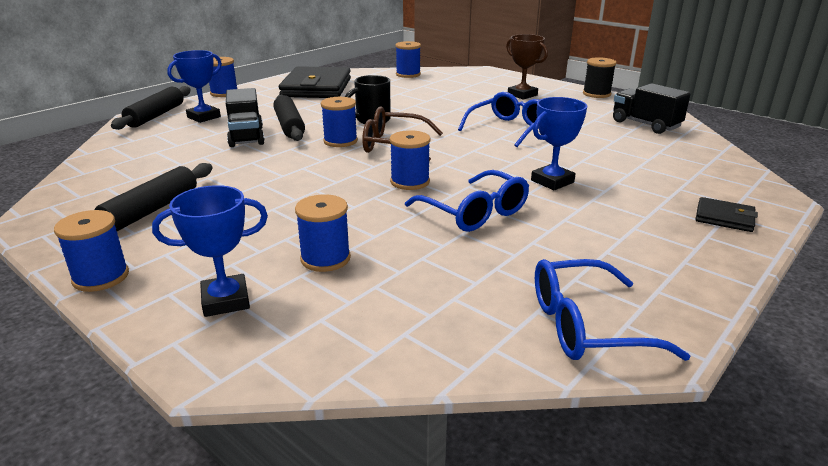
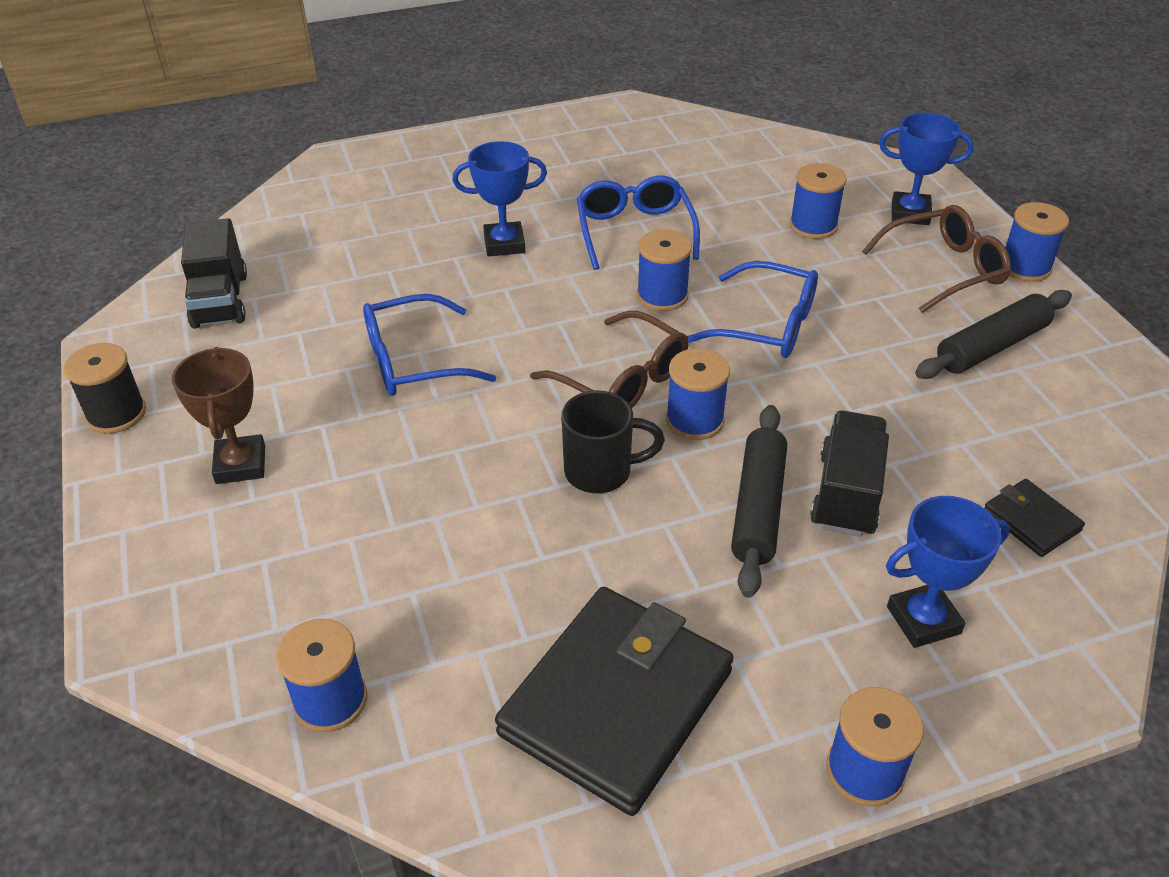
camera: 150 degrees left, 15 degrees up
black rolling pin [111,86,191,130] -> none
blue glasses [535,259,690,361] -> blue glasses moved to [688,261,818,358]
black wallet [695,197,758,232] -> black wallet moved to [984,479,1085,557]
none -> brown glasses [862,205,1011,313]

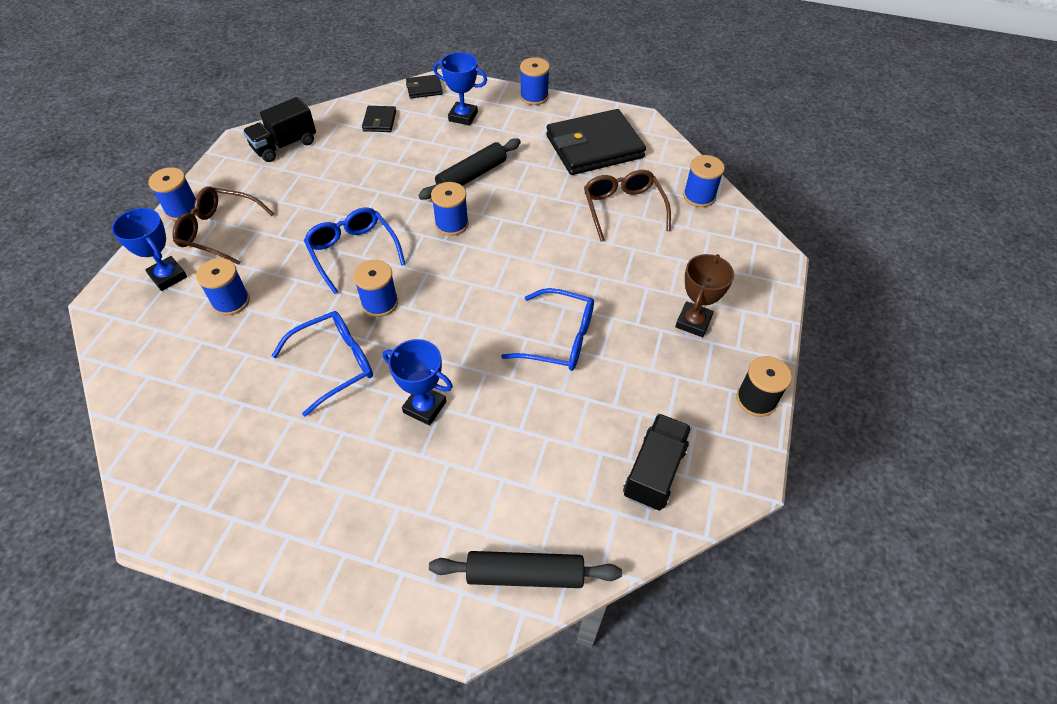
camera: 145 degrees left, 10 degrees up
brown glasses [530,311,689,408] -> brown glasses moved to [584,170,671,242]
black mug [561,390,665,493] -> none
blue glasses [577,175,700,270] -> blue glasses turned 150 degrees counterclockwise [272,311,373,416]
black truck [810,410,889,537] -> black truck moved to [243,97,316,162]
black rolling pin [915,290,1072,379] -> black rolling pin moved to [429,551,622,588]
none -> black wallet [406,75,443,98]

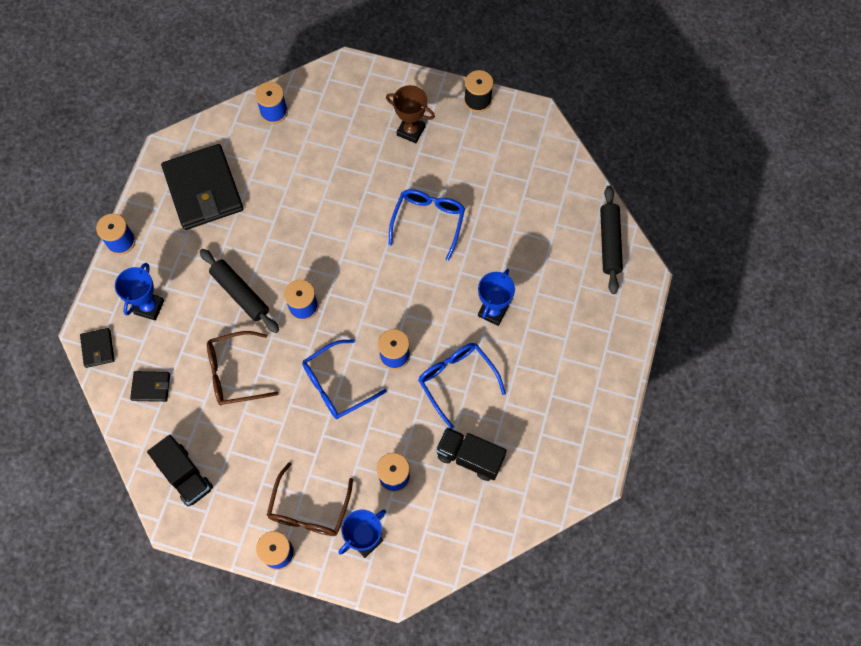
camera: 90 degrees left, 15 degrees up
brown glasses [584,170,671,242] -> brown glasses moved to [207,331,279,406]
black truck [623,414,692,511] -> black truck moved to [436,427,507,481]

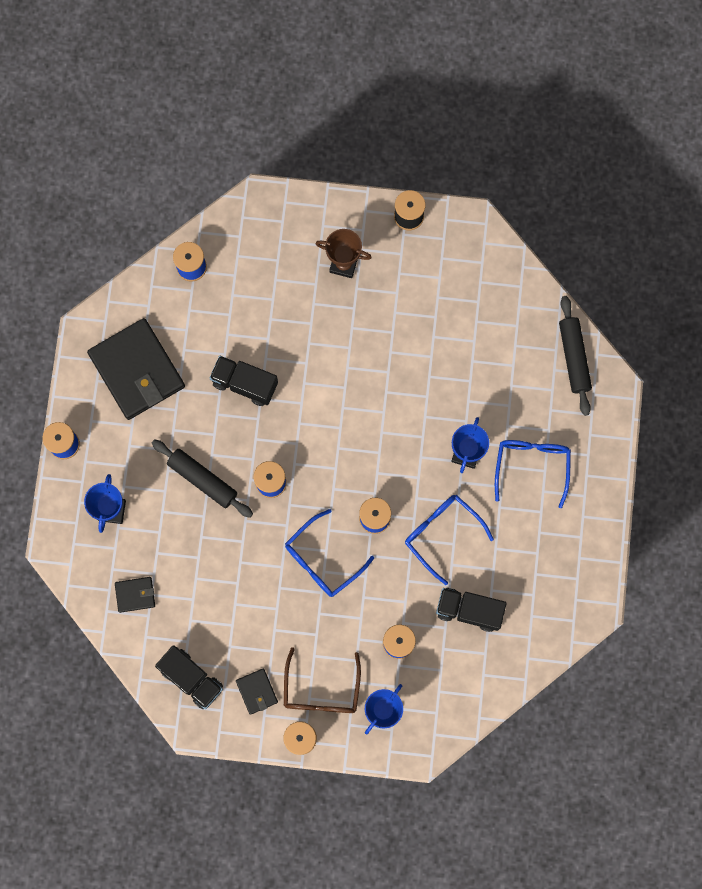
camera: 10 degrees left, 10 degrees up
black wallet [80,328,115,368] -> black wallet moved to [236,668,278,715]
brown glasses [207,331,279,406] -> none
blue glasses [389,189,465,261] -> blue glasses moved to [495,440,571,508]
none -> black truck [209,356,278,406]

